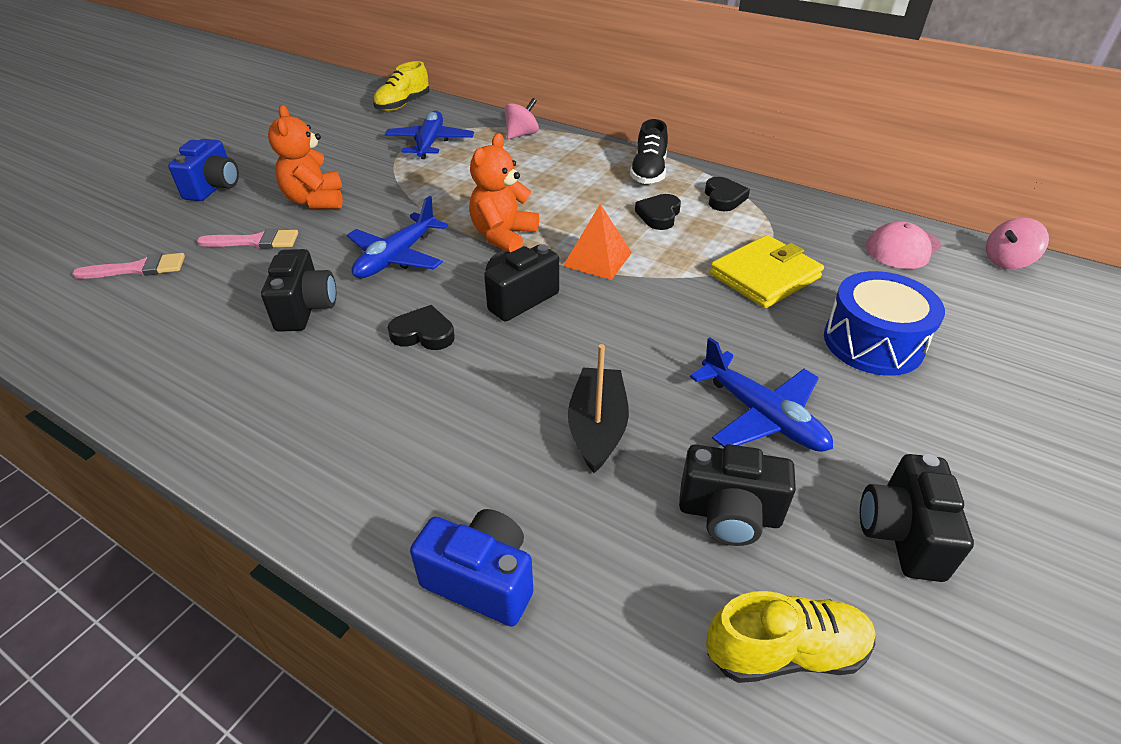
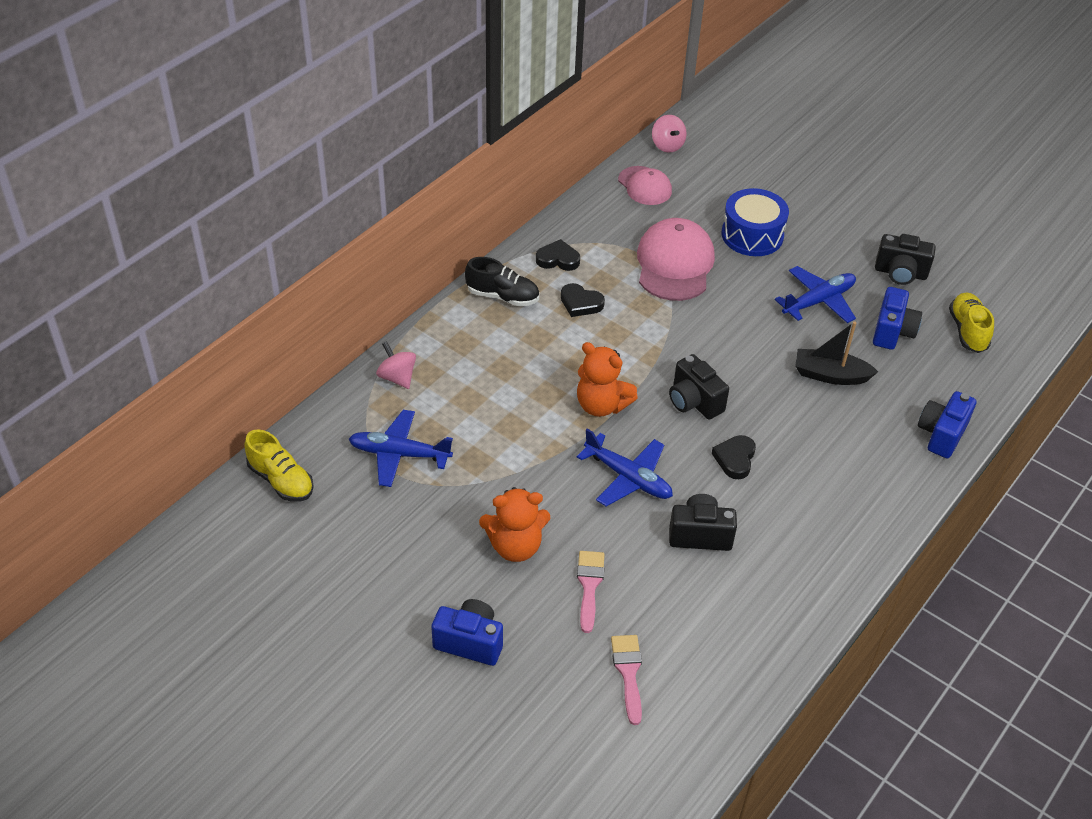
camera: 85 degrees left, 5 degrees up
orange pyramid [563,204,632,280] -> none
black camera [679,444,796,546] -> blue camera [873,287,922,350]
yellow wallet [710,235,824,308] -> pink cap [637,218,715,301]

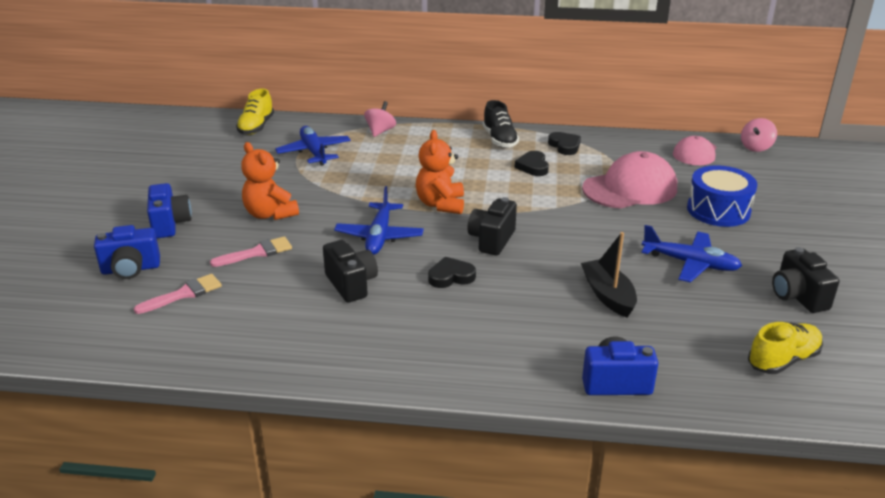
camera: 60 degrees right, 15 degrees down
blue camera [873,287,922,350] -> blue camera moved to [94,225,160,279]

